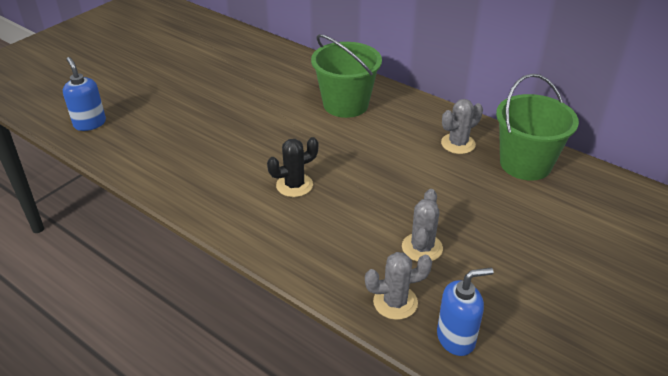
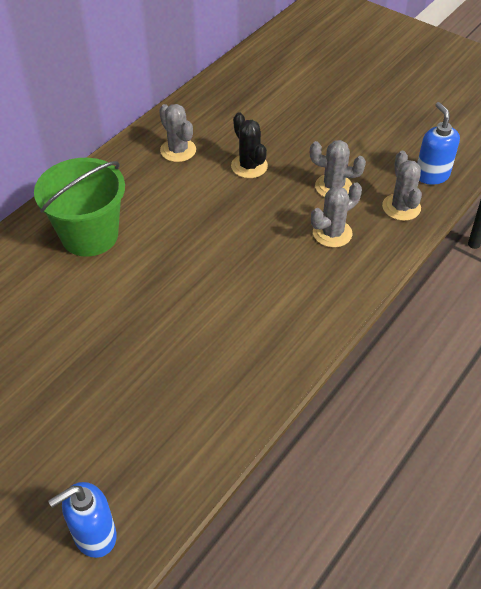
camera: 90 degrees left, 10 degrees up
black cactus [267,137,319,197] -> black cactus moved to [231,112,268,178]
green bucket [496,74,579,181] -> none
none -> grey cactus [311,182,362,247]

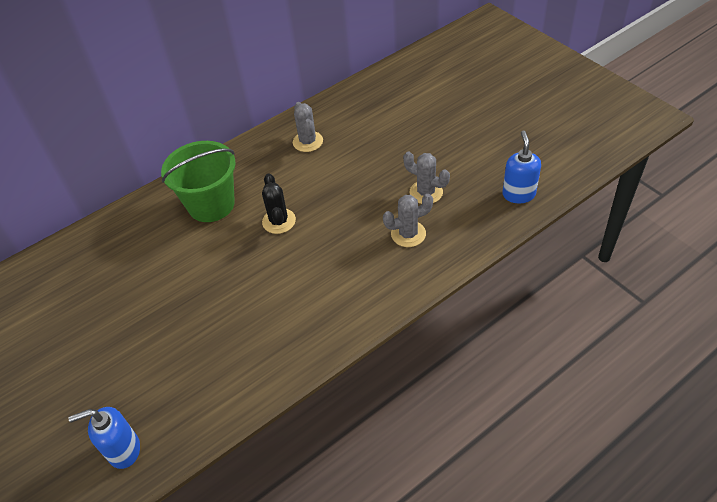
camera: 20 degrees right, 0 degrees up
black cactus [231,112,268,178] -> black cactus moved to [262,173,296,234]
grey cactus [382,151,422,221] -> none

